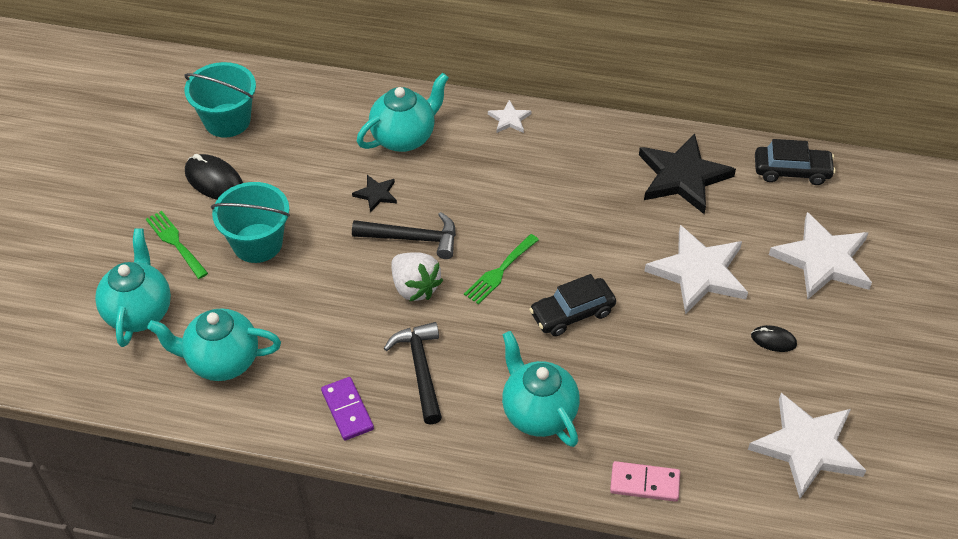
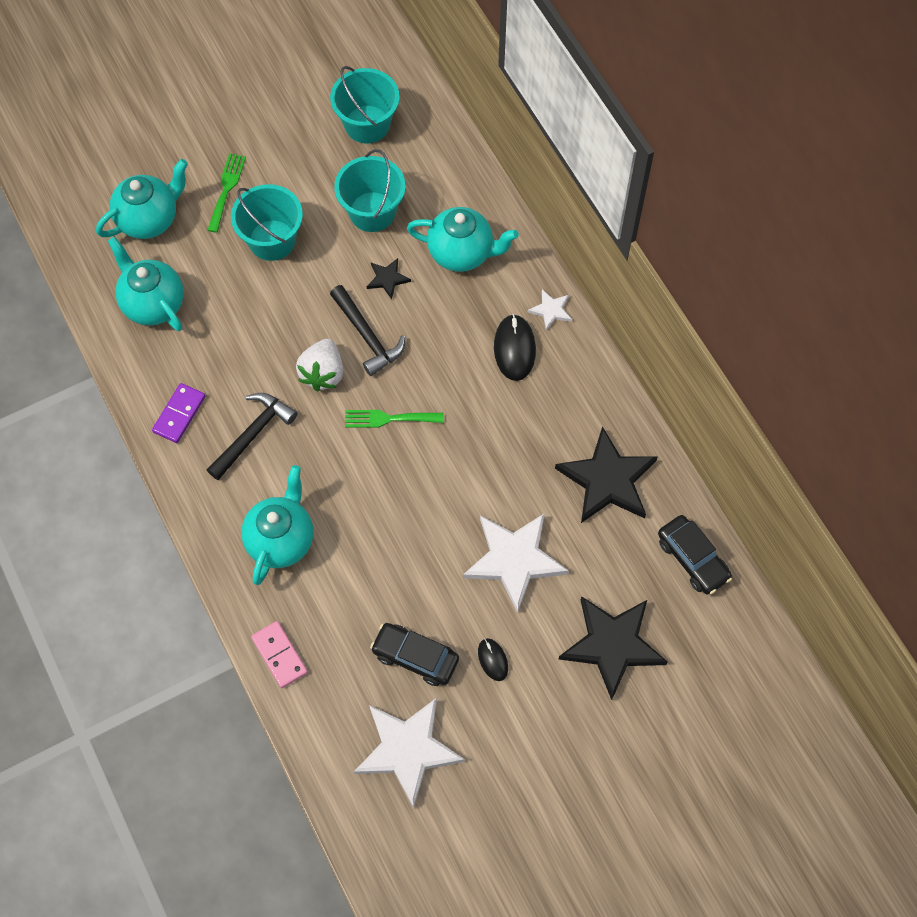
camera: 50 degrees right, 15 degrees up
black mouse [185,154,243,200] -> black mouse moved to [494,314,536,381]
black car [529,274,616,336] -> black car moved to [370,623,459,686]
white star [769,212,872,299] -> black star [559,596,668,700]
none -> turquoise bucket [334,149,406,232]

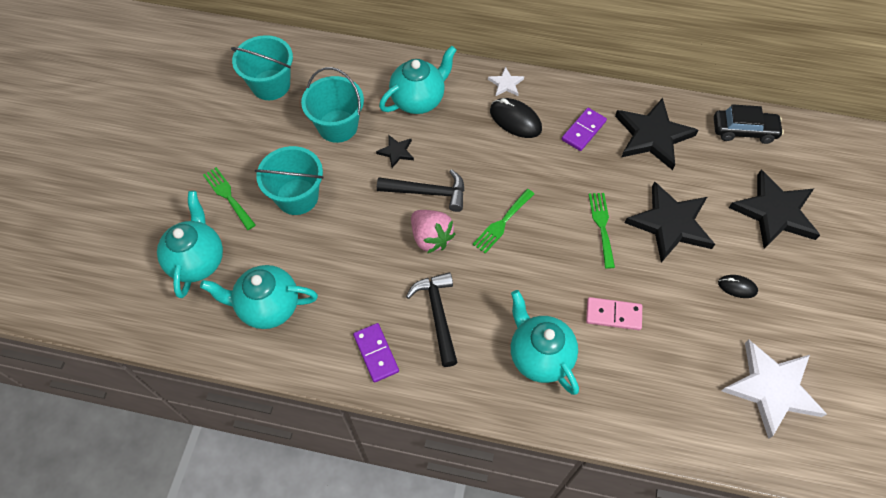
camera: 50 degrees left, 5 degrees down
pink domino [251,621,308,688] -> pink domino moved to [586,297,642,330]
white strawberry [296,339,343,391] -> pink strawberry [411,210,455,253]
black car [370,623,459,686] -> none
white star [463,513,569,613] -> black star [625,181,715,263]
none -> purple domino [562,108,607,151]
none -> green fork [589,193,615,269]

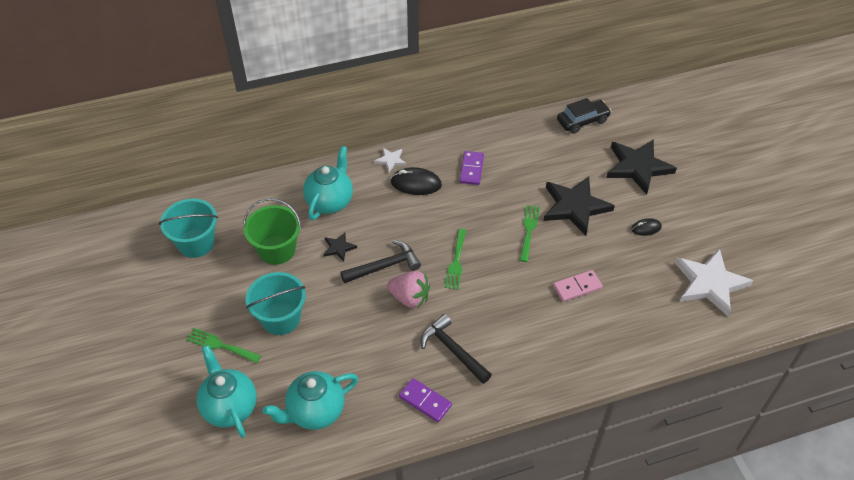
camera: 30 degrees left, 10 degrees down
turquoise bucket [301,67,364,143] -> green bucket [243,198,301,265]
turquoise teapot [511,290,579,395] -> none
green fork [589,193,615,269] -> green fork turned 45 degrees clockwise [520,205,540,262]
black star [615,98,699,170] -> none

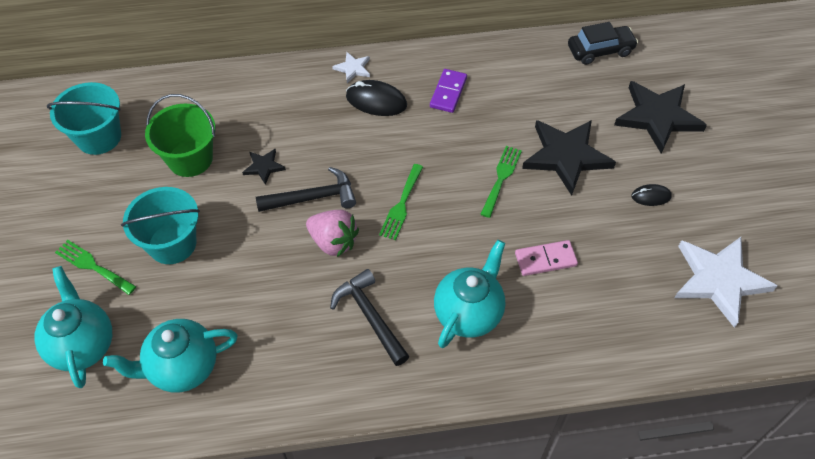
camera: 10 degrees right, 5 degrees up
turquoise teapot [303,146,353,220] -> turquoise teapot moved to [434,240,505,348]
purple domino [399,378,452,422] -> none

